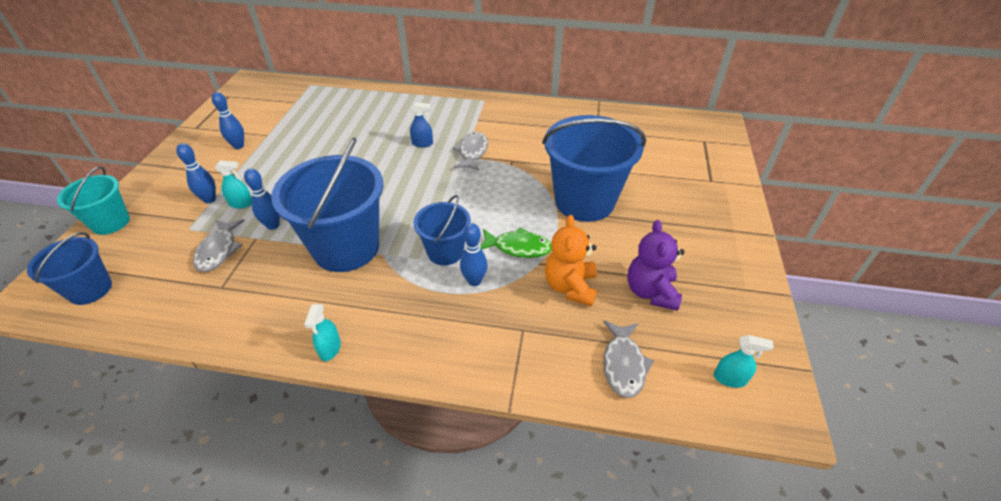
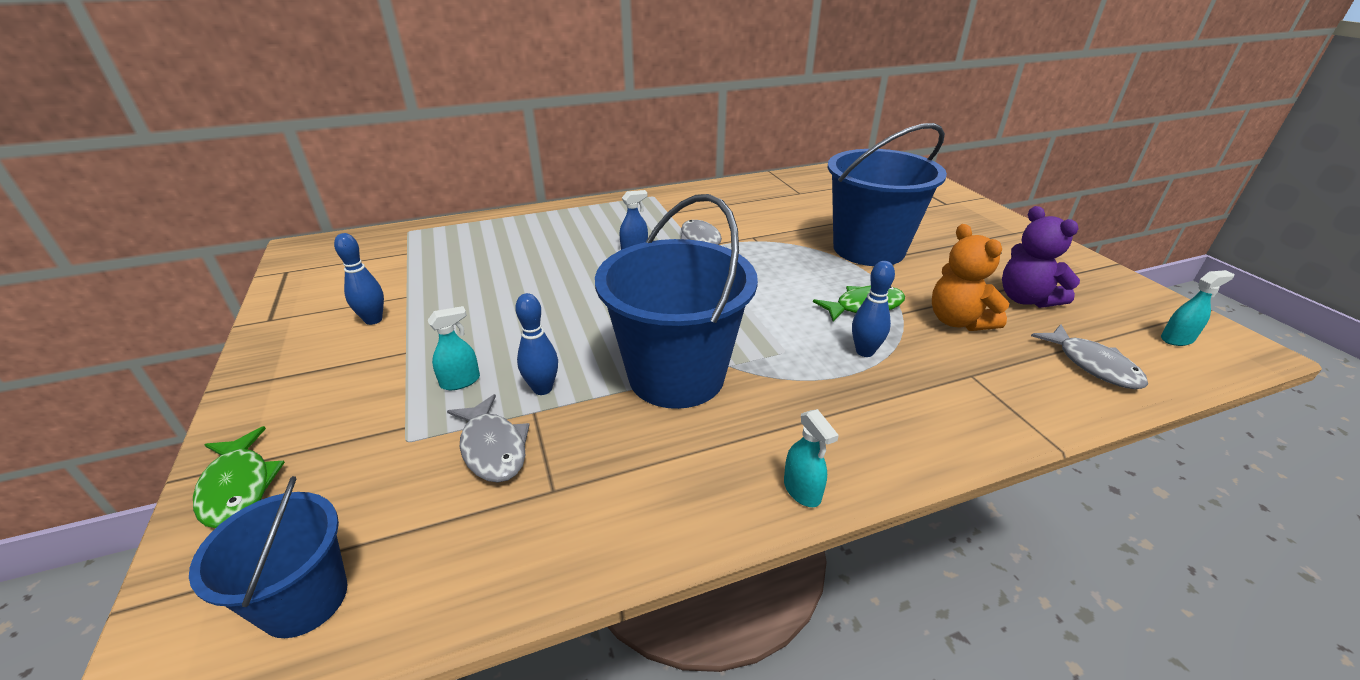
camera: 30 degrees left, 10 degrees down
turquoise bucket [57,166,130,235] -> green fish [193,426,285,528]
blue bowling pin [176,143,216,204] -> none
blue bucket [413,195,471,265] -> none

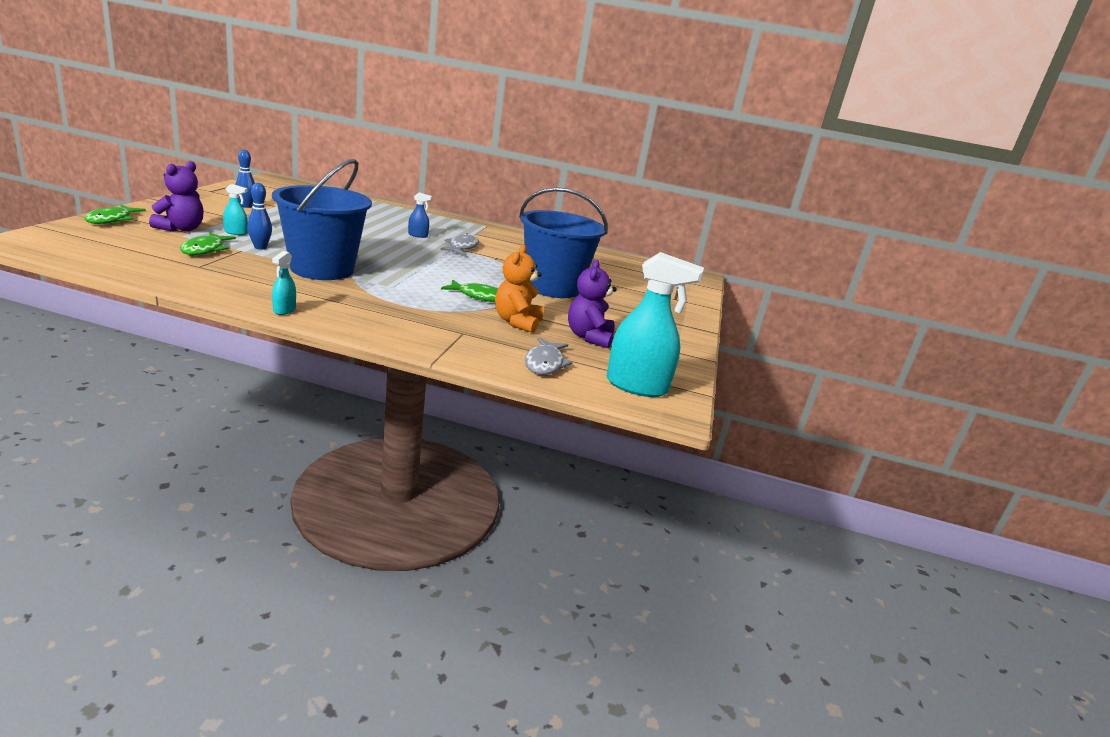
camera: 30 degrees right, 10 degrees down
blue bucket [189,476,347,638] -> none
grey fish [447,394,529,483] -> green fish [180,232,236,255]
blue bowling pin [852,261,895,357] -> none
turquoise spray bottle [1161,270,1234,346] -> turquoise spray bottle [606,252,704,397], size x2.16
none -> purple teddy bear [149,161,204,232]

